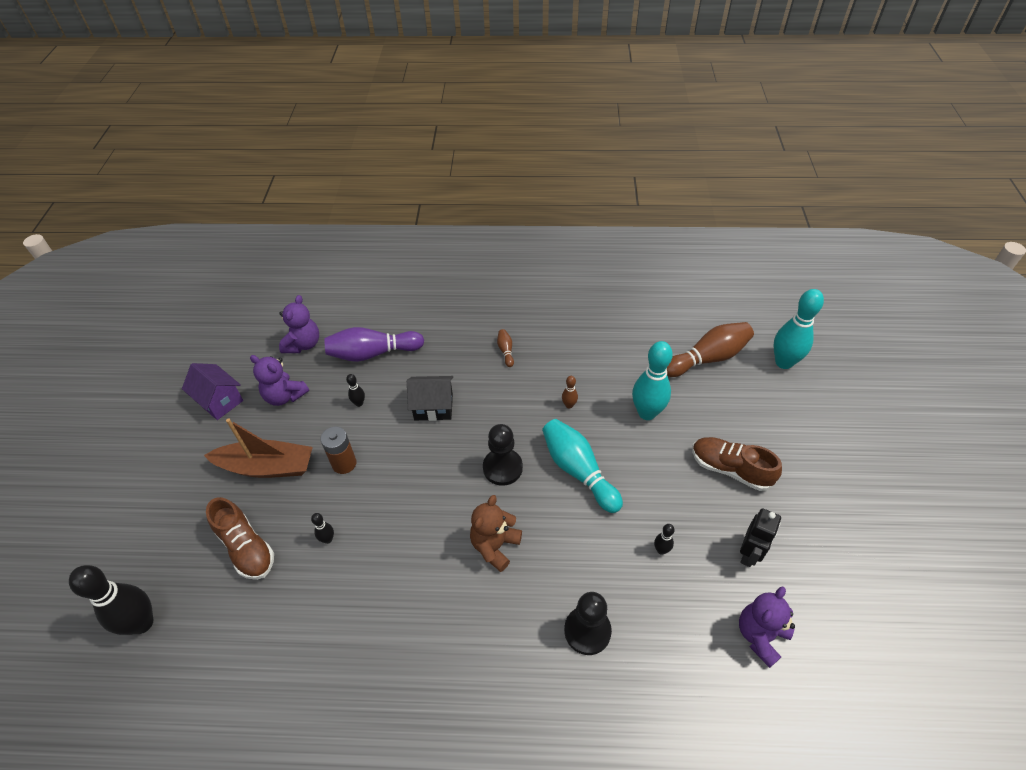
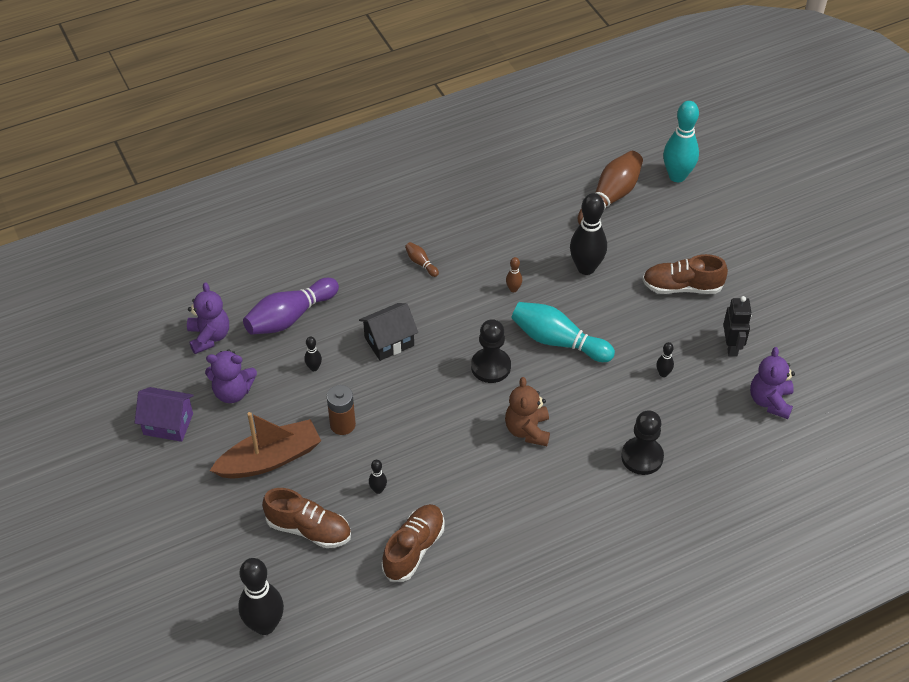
camera: 30 degrees left, 0 degrees up
turquoise bowling pin [632,341,673,420] -> black bowling pin [570,193,607,275]
none -> brown shoe [382,504,445,582]

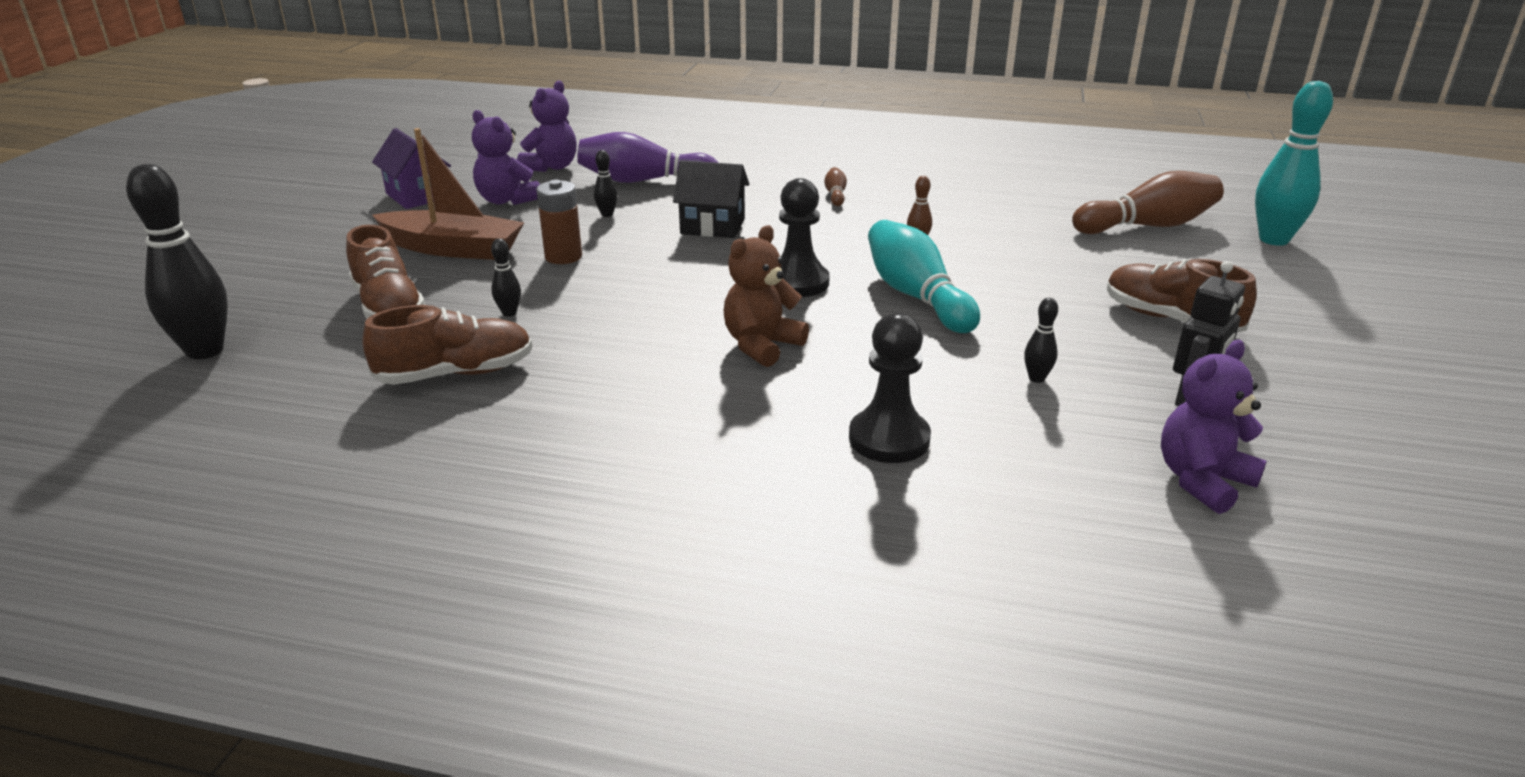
camera: 40 degrees right, 20 degrees down
black bowling pin [570,193,607,275] -> none

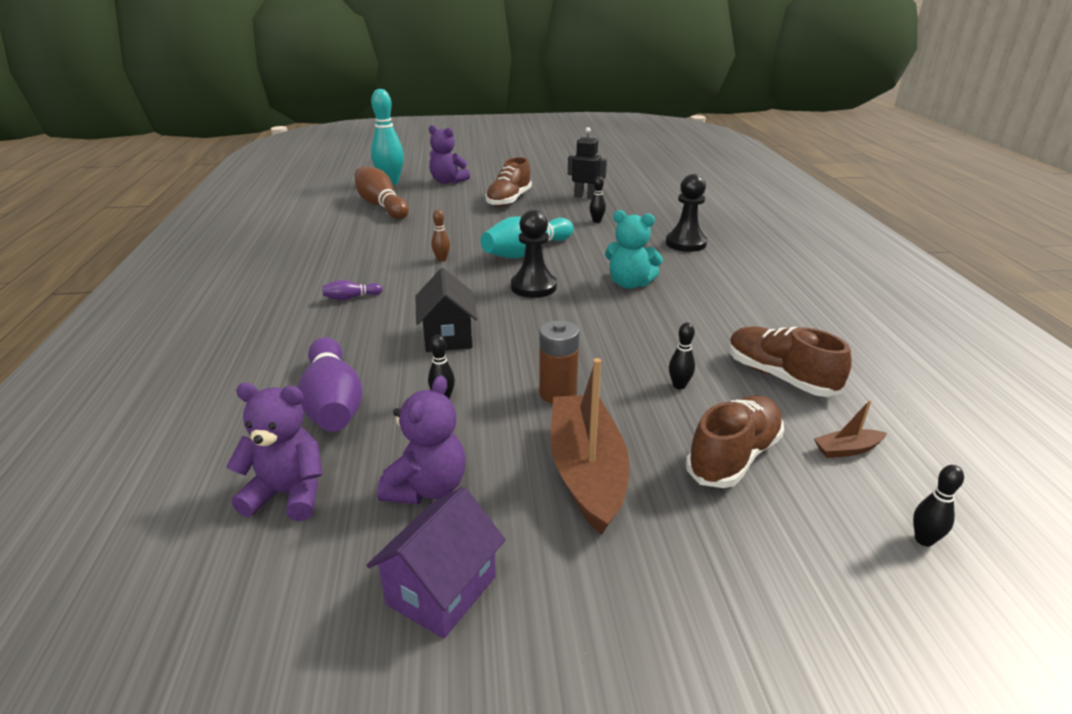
camera: 110 degrees left, 0 degrees up
black bowling pin [126,164,228,360] -> black bowling pin [913,465,964,547], size x0.44
brown teddy bear [724,225,809,367] -> turquoise teddy bear [605,210,663,289]
brown bowling pin [824,167,847,206] -> purple bowling pin [322,280,383,300]
purple teddy bear [1161,340,1267,514] -> purple teddy bear moved to [429,125,470,184]
none -> brown boat [814,400,887,458]

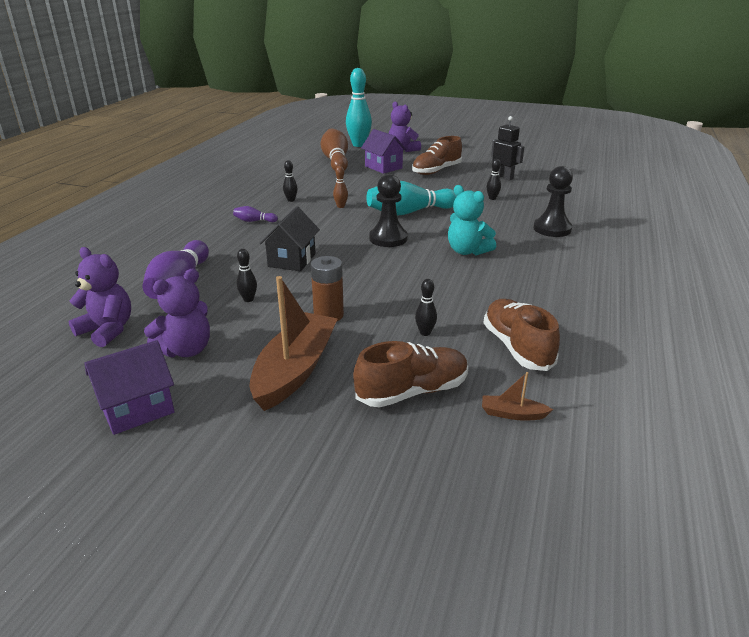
camera: 25 degrees right, 0 degrees up
black bowling pin [913,465,964,547] -> black bowling pin moved to [283,160,298,202]
none -> purple house [361,129,407,174]

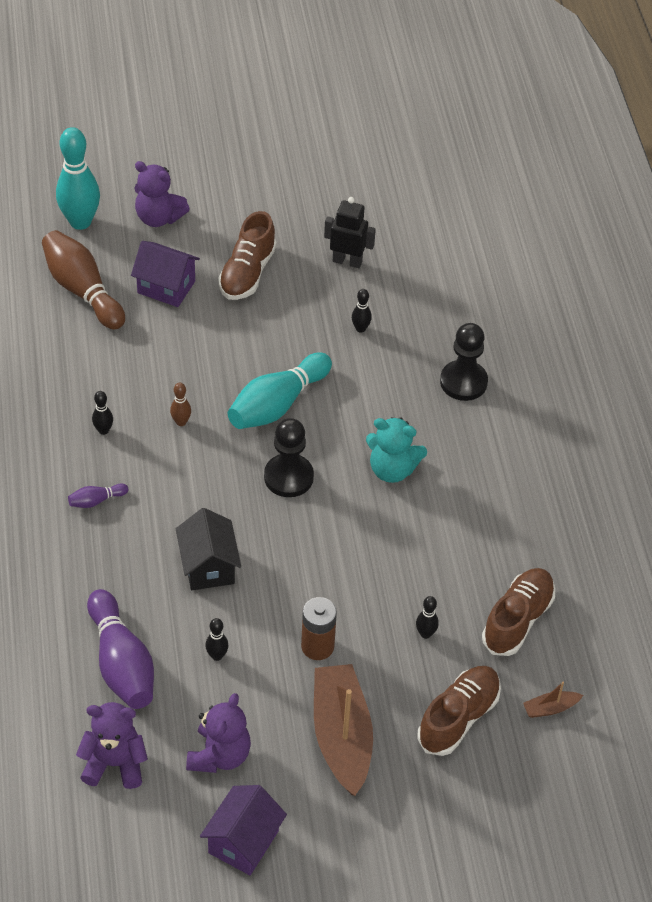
camera: 30 degrees left, 20 degrees up
brown shoe [483,299,560,371] -> brown shoe turned 75 degrees clockwise [482,568,555,656]

